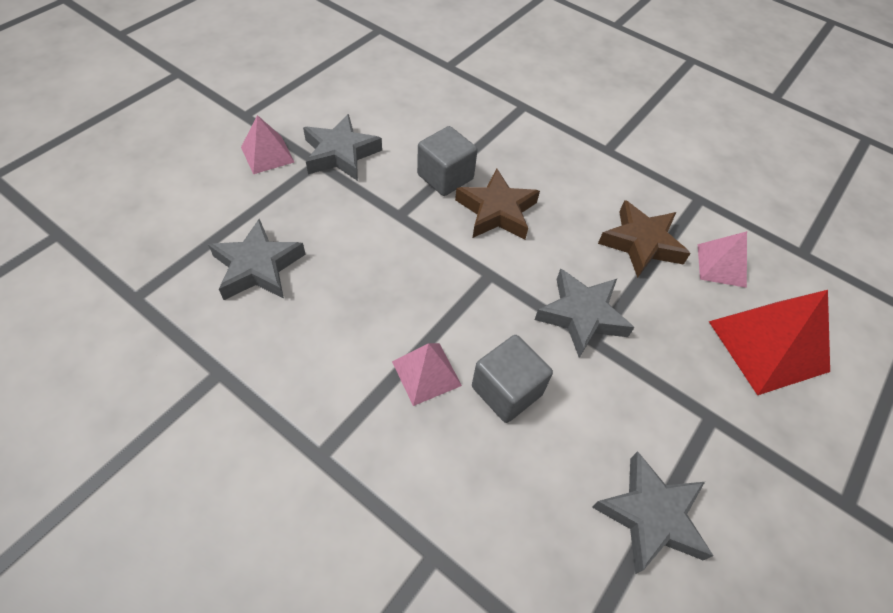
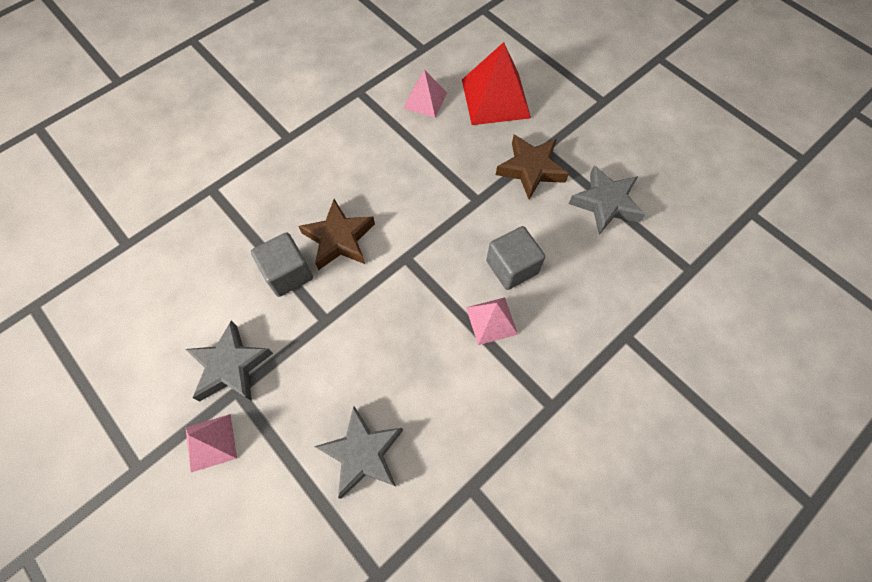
camera: 75 degrees left, 10 degrees up
grey star [535,268,634,358] -> none
brown star [598,200,691,278] -> brown star moved to [496,135,569,199]

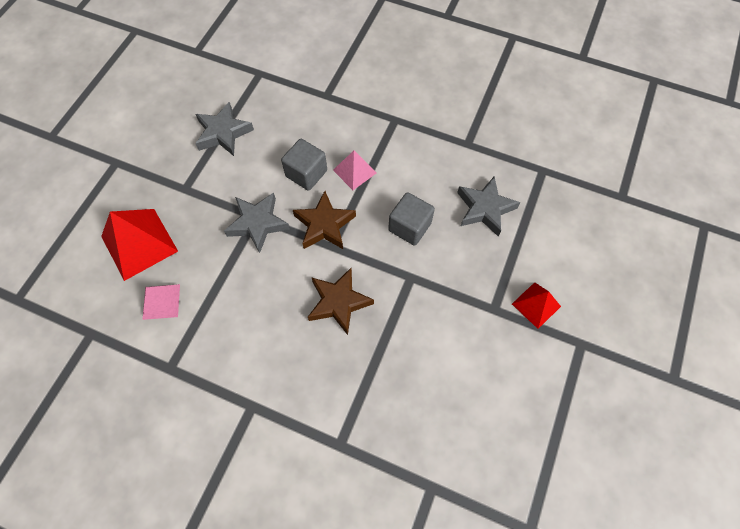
camera: 115 degrees left, 0 degrees up
grey star [185,321,273,401] -> grey star moved to [224,193,290,253]
pink pyramid [186,414,237,472] -> red pyramid [512,282,561,329]
grey cube [251,232,313,297] -> grey cube moved to [388,192,435,246]
brown star [496,135,569,199] -> brown star moved to [293,191,356,249]

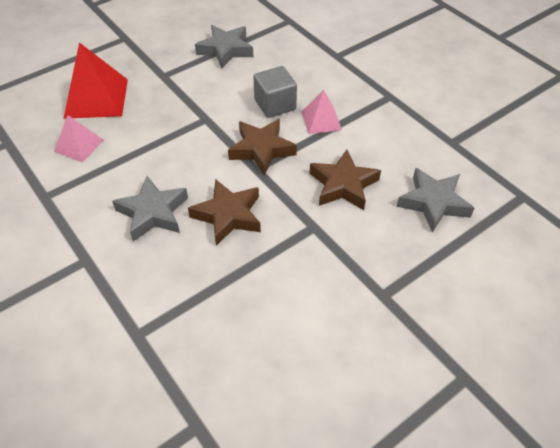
camera: 30 degrees right, 15 degrees down
grey star [224,193,290,253] -> grey star moved to [112,176,188,241]
grey cube [388,192,435,246] -> brown star [309,150,381,210]
red pyramid [512,282,561,329] -> none

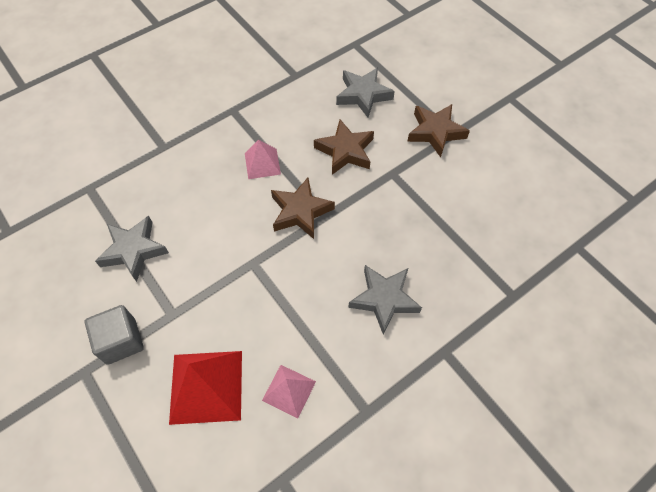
camera: 90 degrees left, 10 degrees up
brown star [188,179,261,246] -> brown star moved to [407,104,470,158]
grey cube [253,66,297,118] -> grey cube moved to [85,305,144,365]

